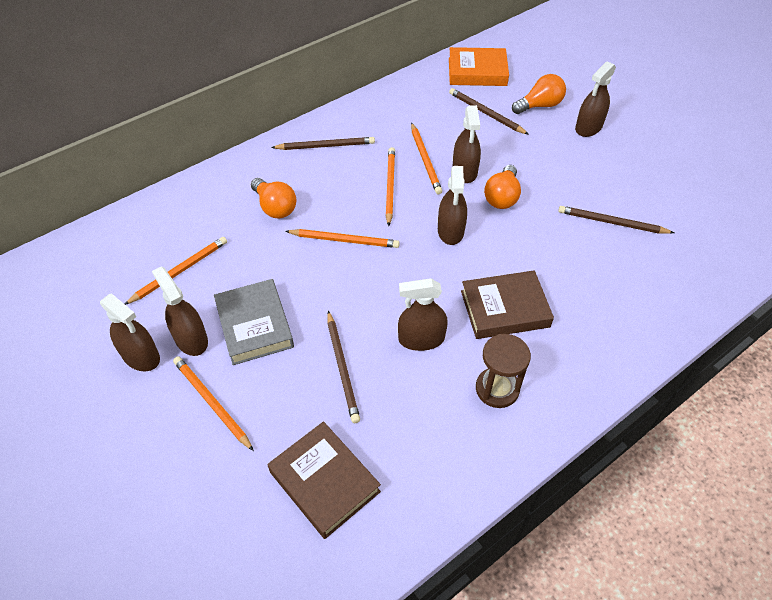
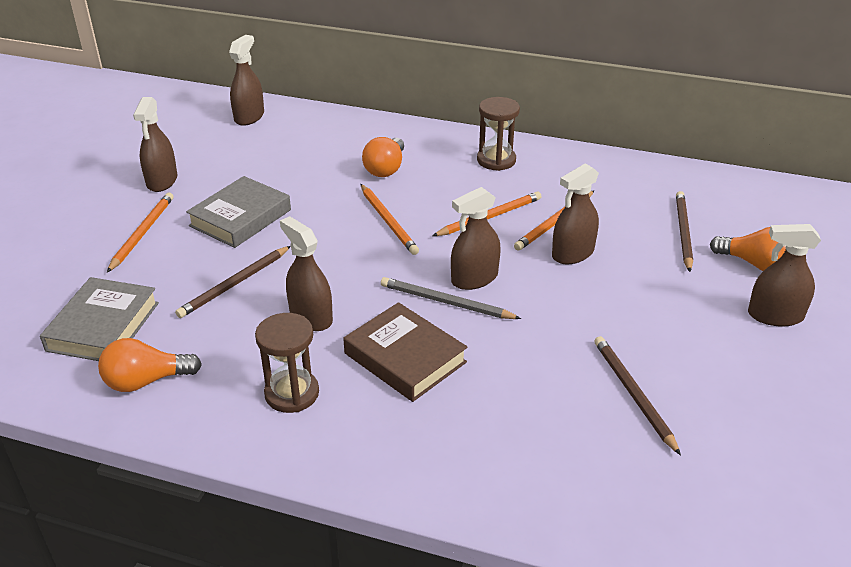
camera: 55 degrees right, 15 degrees down
orange pencil [125,237,227,305] -> none
brown spray bottle [152,266,208,356] -> brown spray bottle moved to [229,35,264,126]
brown book [268,421,381,539] -> grey book [40,277,159,361]
brown pencil [271,137,375,150] -> brown hourglass [477,97,520,171]
orange book [449,47,509,86] -> none
orange light bulb [484,165,521,209] -> orange light bulb moved to [98,338,202,392]
none -> grey pencil [381,277,521,319]

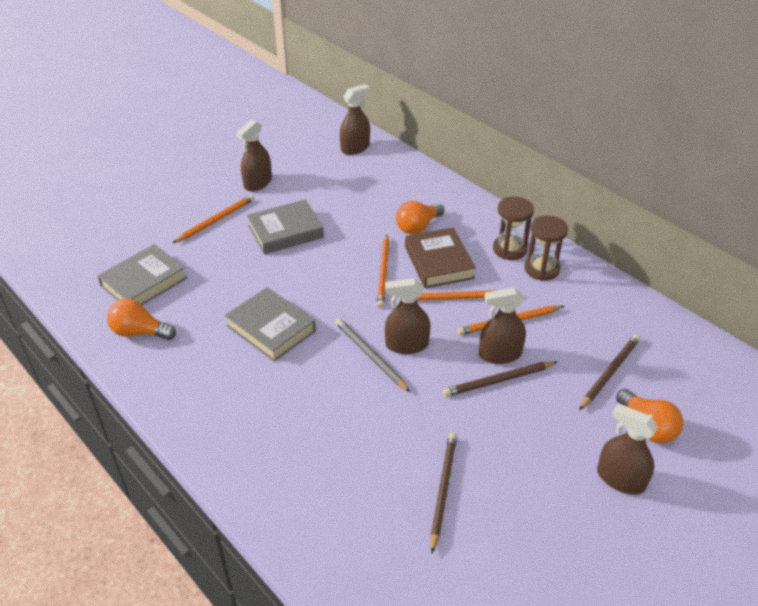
camera: 30 degrees right, 5 degrees up
brown pencil [175,246,291,318] -> brown pencil moved to [443,361,557,397]
brown hourglass [255,313,319,413] -> brown hourglass moved to [524,215,568,281]
brown spray bottle [280,216,333,331] -> grey book [225,287,316,362]
brown book [343,302,468,402] -> brown book moved to [405,228,476,288]

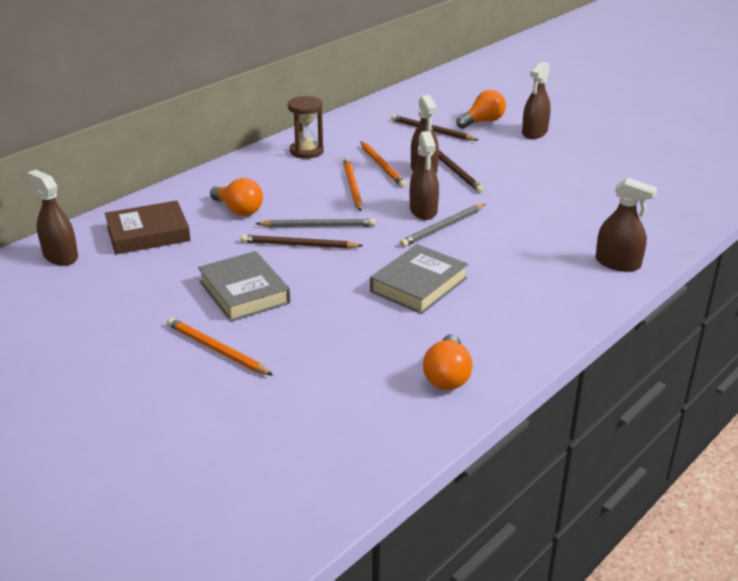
camera: 95 degrees left, 10 degrees down
grey book [97,244,187,305] -> none
brown spray bottle [236,120,272,191] -> brown spray bottle moved to [596,178,657,272]
orange pencil [377,234,390,308] -> grey pencil [255,218,376,227]
brown book [405,228,476,288] -> brown book moved to [105,201,191,254]
brown pencil [430,432,457,553] -> brown pencil moved to [241,234,363,249]
brown hourglass [493,196,534,260] -> none

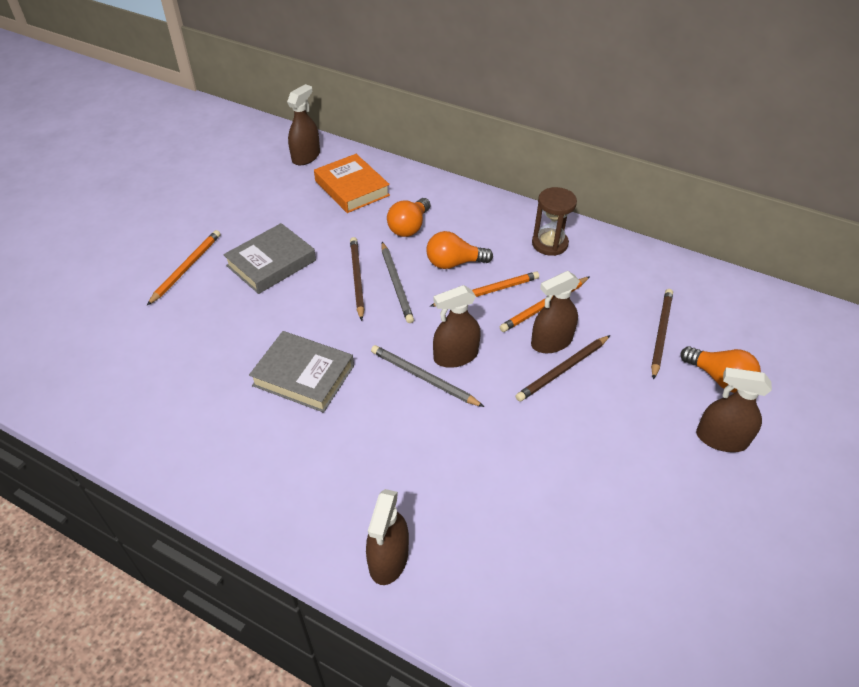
camera: 75 degrees right, 15 degrees up
brown book [105,201,191,254] -> orange book [314,154,390,213]
orange light bulb [423,334,473,390] -> orange light bulb moved to [426,231,493,269]

